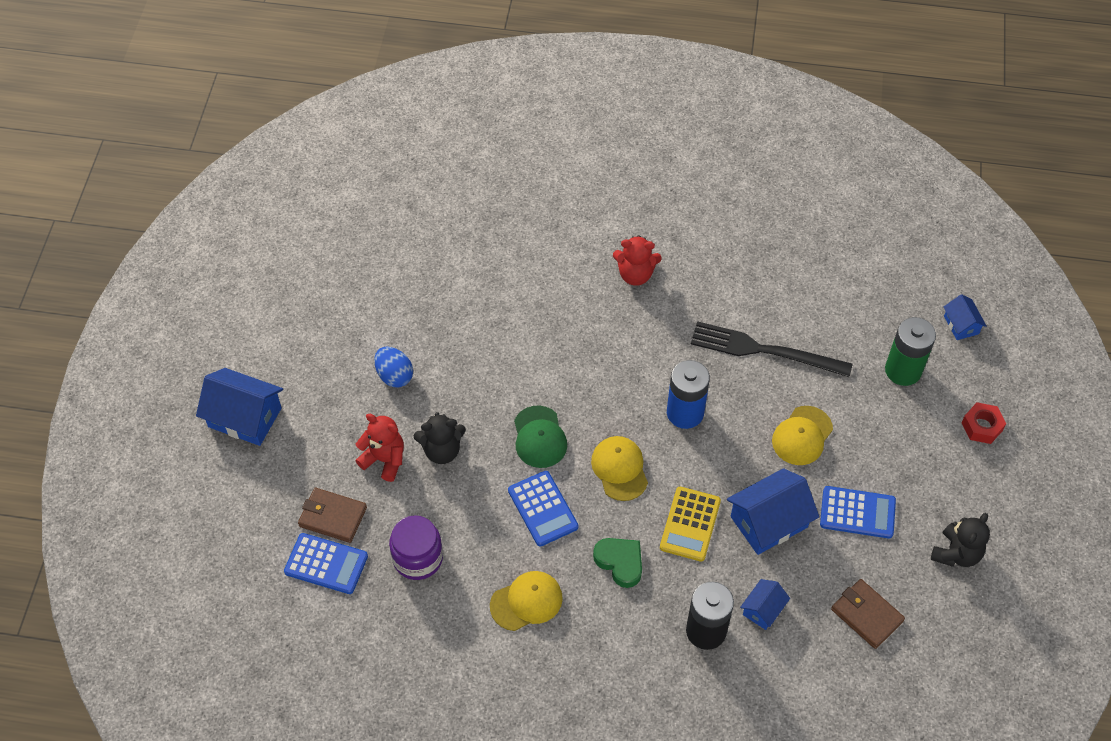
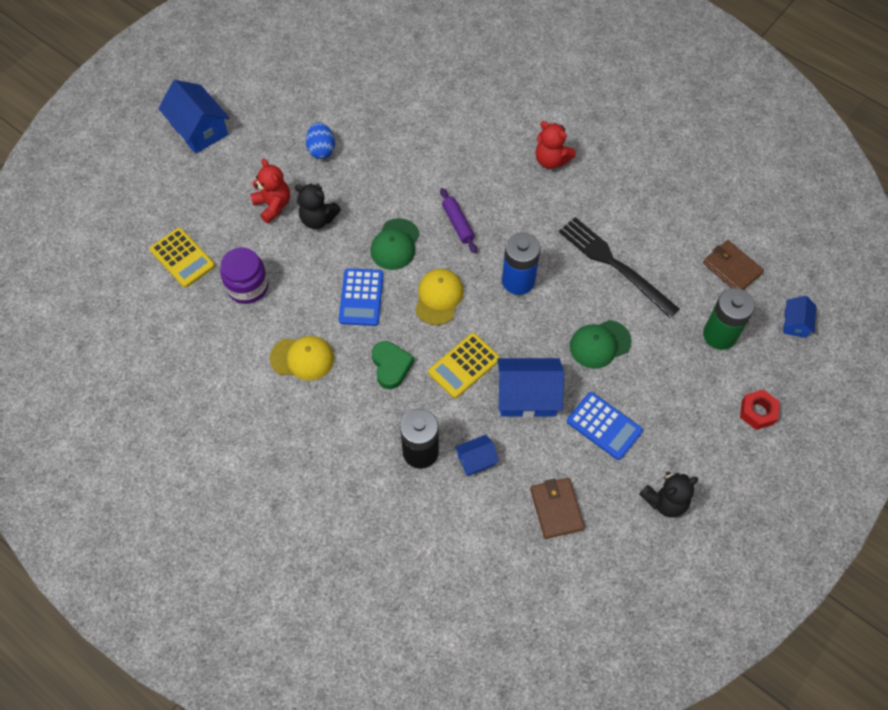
camera: 30 degrees right, 5 degrees up
blue calculator [284,533,368,594] -> yellow calculator [150,228,215,288]
brown wallet [298,488,367,543] -> brown wallet moved to [703,240,764,290]
yellow cap [772,406,833,465] -> green cap [570,320,632,369]
none -> purple rolling pin [440,188,477,253]

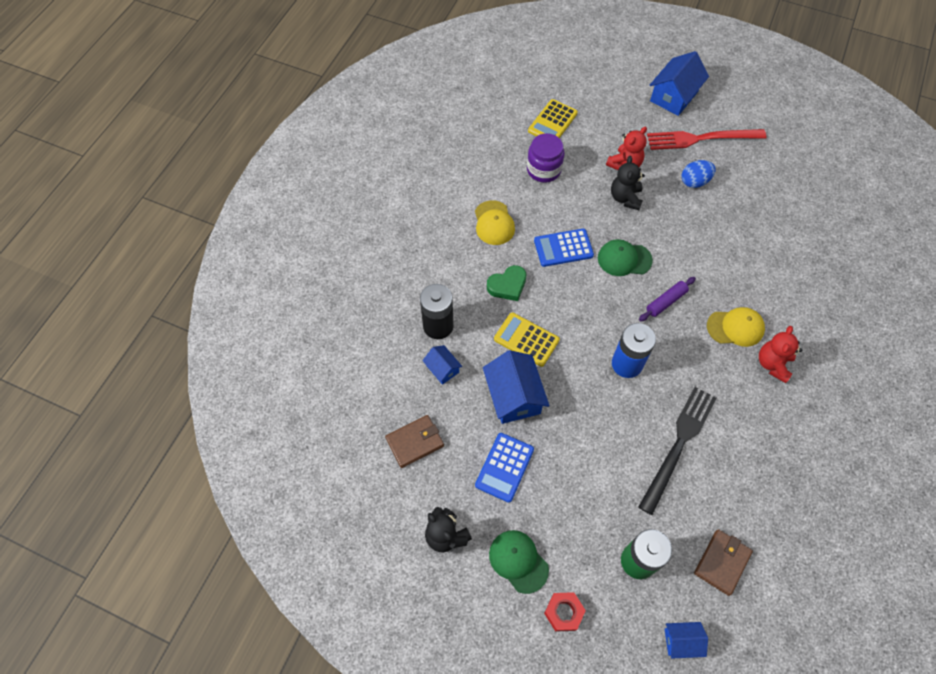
camera: 75 degrees right, 0 degrees up
yellow cap [415,269,464,325] -> yellow cap moved to [707,307,765,347]
green cap [570,320,632,369] -> green cap moved to [489,530,549,594]
none -> red fork [647,129,767,150]

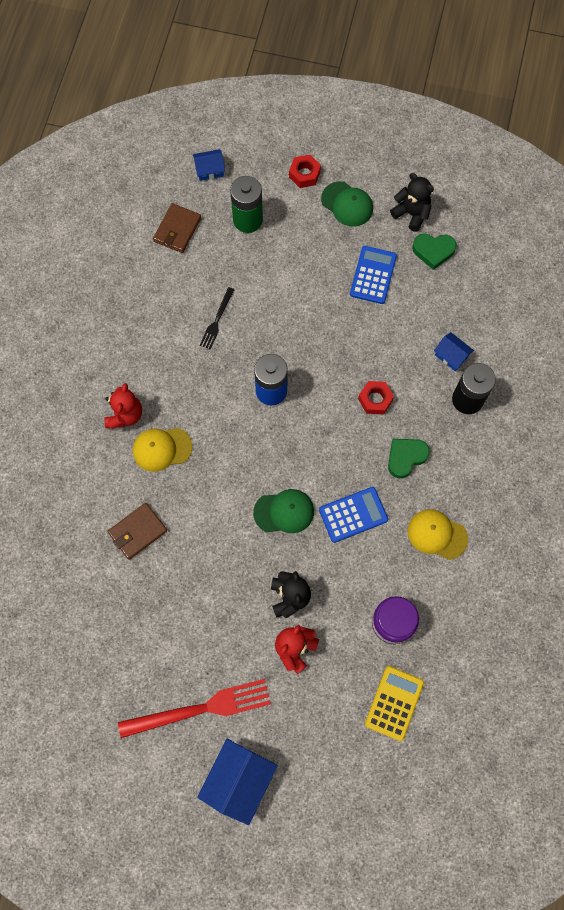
camera: 170 degrees right, 10 degrees up
brown wallet [385,415,444,468] -> brown wallet moved to [107,503,167,560]
yellow cap [475,200,515,245] -> yellow cap turned 45 degrees counterclockwise [408,509,468,560]
blue house [483,350,549,424] -> none
yellow calculator [494,312,560,367] -> red nut [358,381,394,415]
black fork [638,387,717,515] -> black fork [200,287,235,350], size x0.51
purple rolling pin [639,277,696,321] -> none
blue egg [682,160,716,188] -> none
none -> green heart [412,233,457,270]

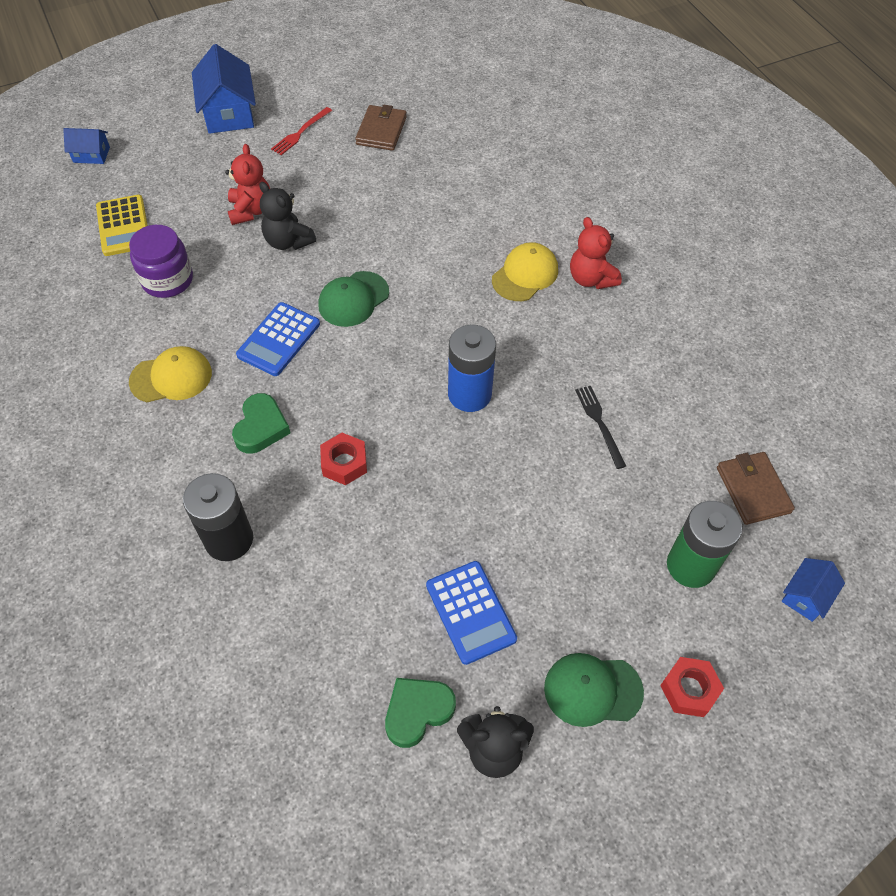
camera: 140 degrees right, 15 degrees down
brown wallet [107,503,167,560] -> brown wallet moved to [355,104,407,151]
red fork [118,679,271,738] -> red fork [271,107,332,155], size x0.51
blue house [434,332,474,371] -> blue house moved to [63,128,110,164]

